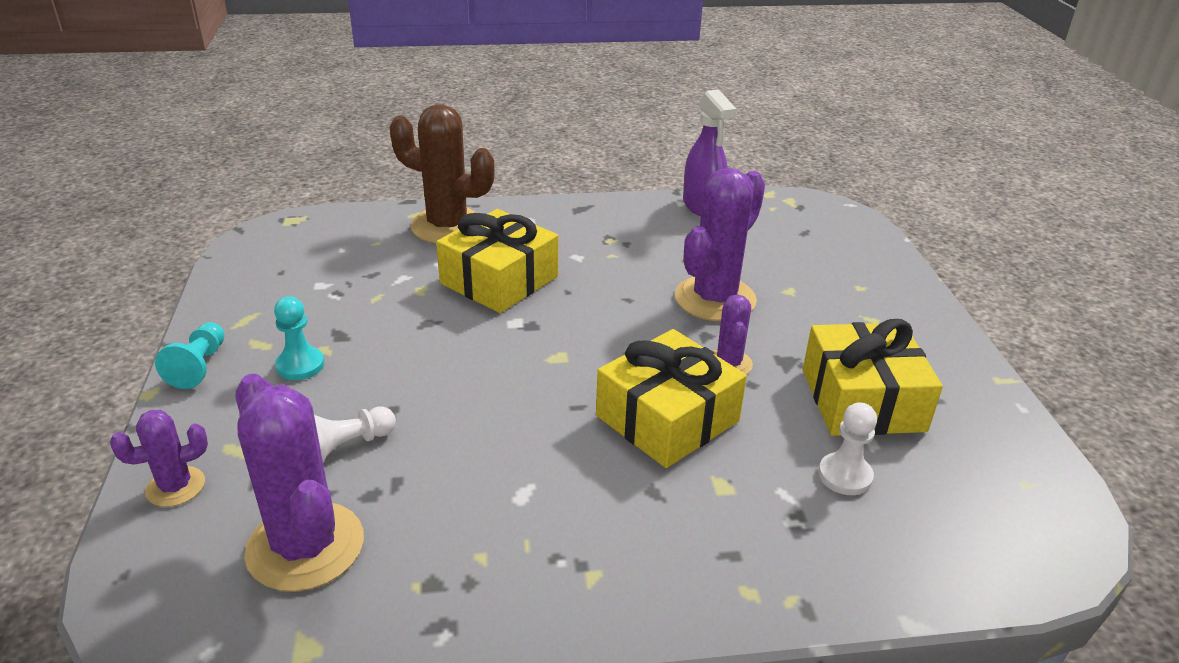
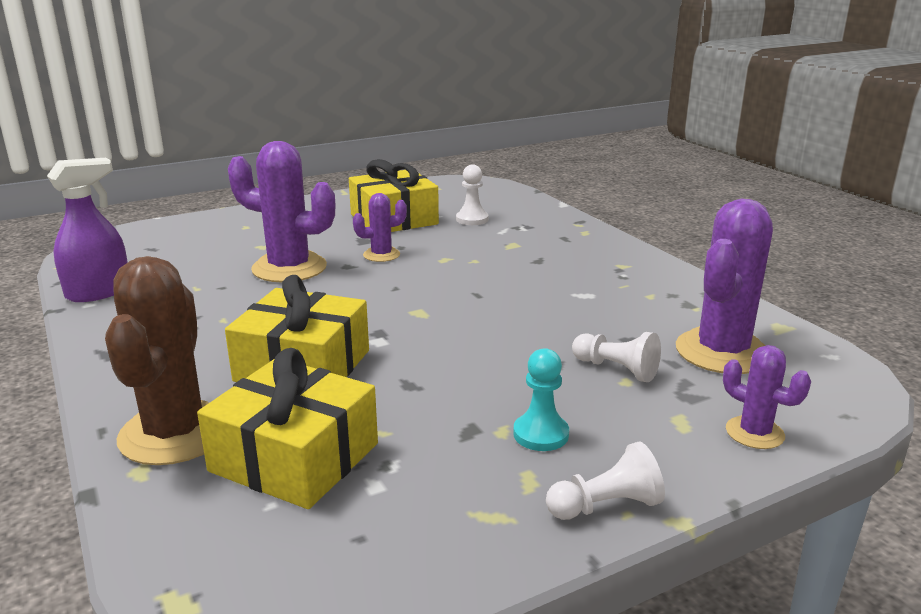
camera: 110 degrees left, 10 degrees down
turquoise pawn [155,322,225,389] -> white pawn [546,442,665,520]
yellow gift [596,329,747,468] -> yellow gift moved to [197,348,378,509]

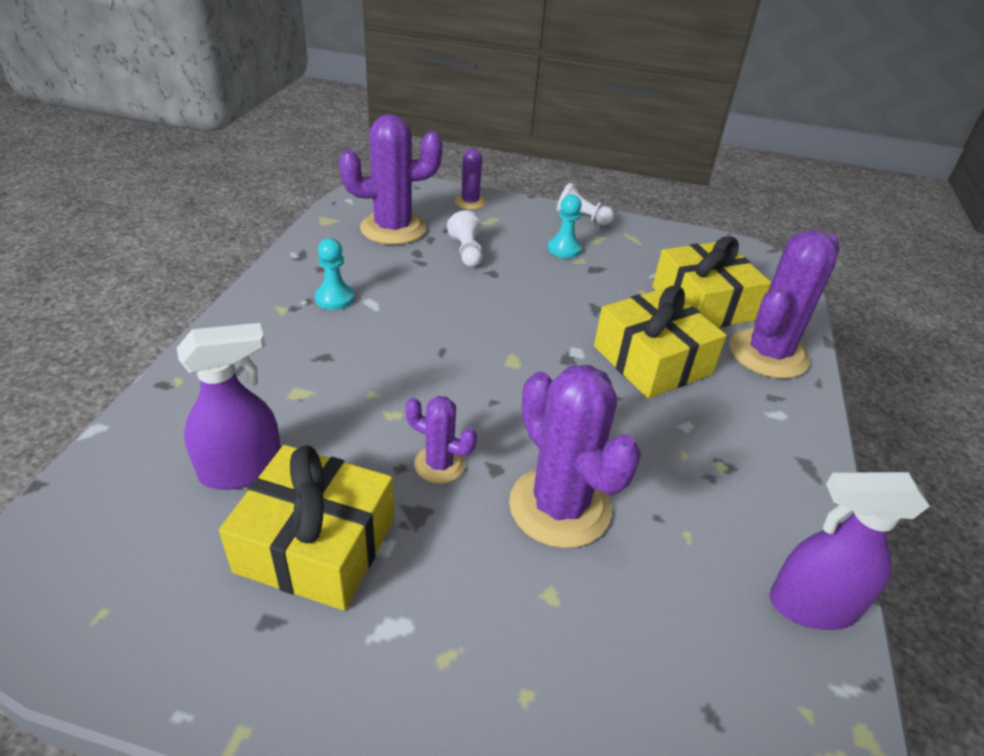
camera: 140 degrees left, 15 degrees up
brown cactus [105,256,209,465] -> purple cactus [729,230,840,379]
white pawn [456,164,488,225] -> purple spray bottle [177,323,281,490]
none -> turquoise pawn [315,238,355,310]

